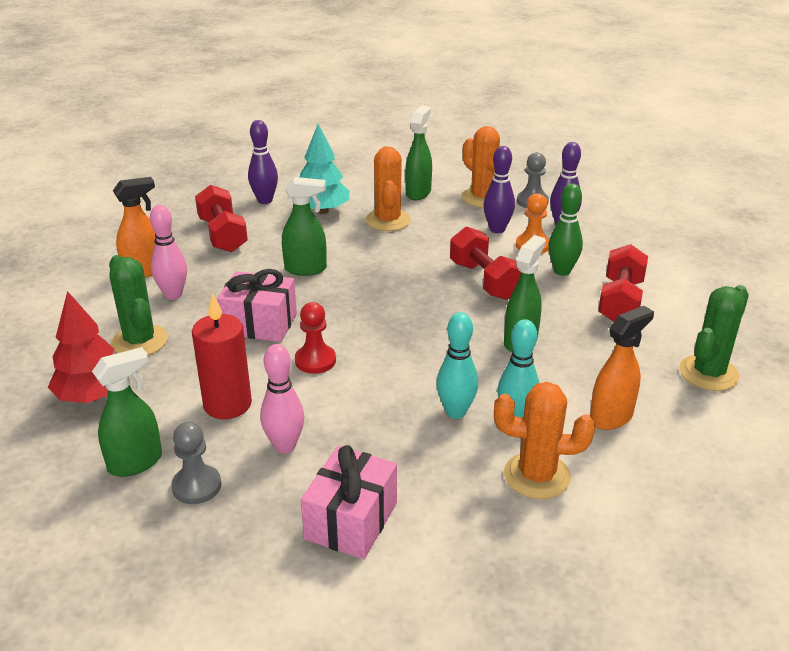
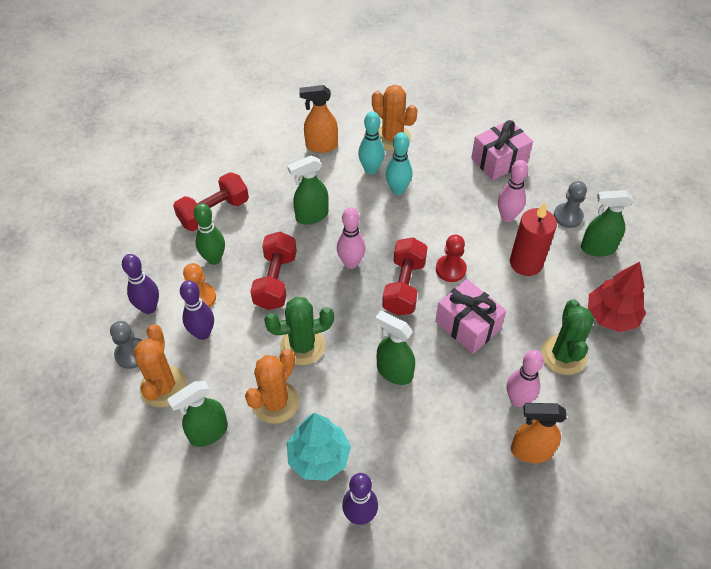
camera: 145 degrees left, 20 degrees up
red dumbbell [195,185,248,252] -> red dumbbell moved to [382,237,428,315]
green cactus [679,285,749,391] -> green cactus moved to [264,297,334,365]
none -> pink bowling pin [337,207,366,269]

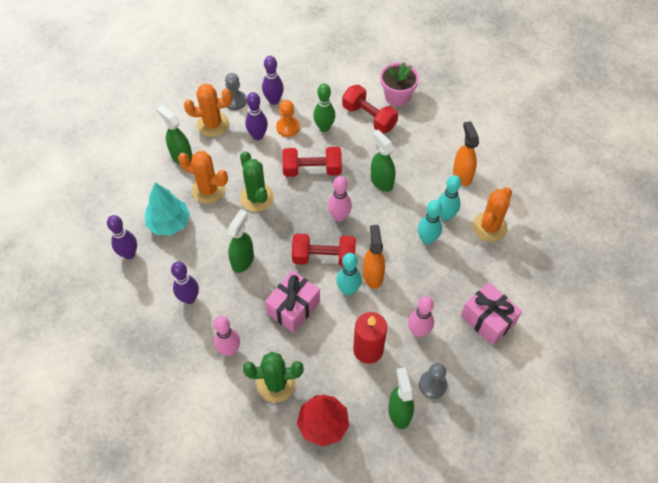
camera: 80 degrees right, 5 degrees up
red pawn [436,235,467,282] -> turquoise bowling pin [336,253,362,296]
orange spray bottle [511,403,567,463] -> orange spray bottle moved to [363,225,385,289]
none -> purple bowling pin [171,262,199,304]
none -> pink flower pot [380,62,419,106]

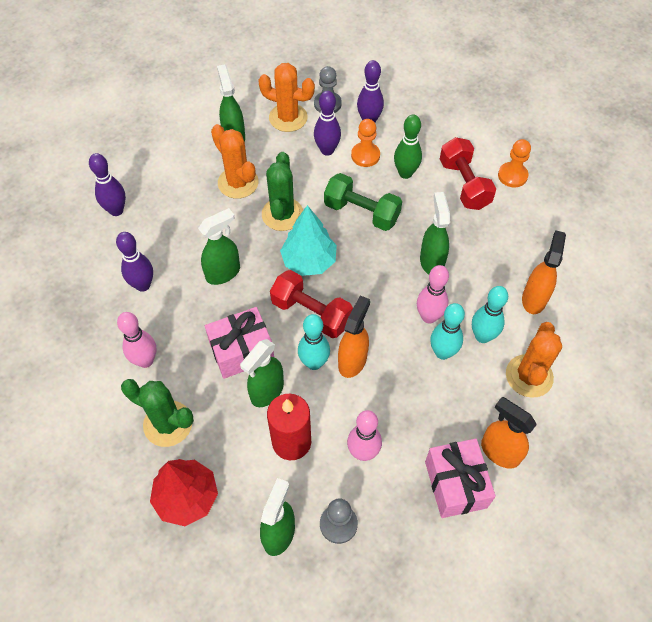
camera: 30 degrees right, 0 degrees up
turquoise tree [145,183,190,235] -> turquoise tree moved to [280,205,337,276]
red dumbbell [282,147,342,177] -> green dumbbell [324,173,402,231]
pink bowling pin [328,176,352,222] -> pink bowling pin moved to [417,265,449,324]
pink flower pot [380,62,419,106] -> orange pawn [498,139,531,188]
orange cactus [472,187,512,242] -> orange cactus turned 45 degrees counterclockwise [506,322,562,398]
none -> green spray bottle [240,339,284,407]
none -> orange spray bottle [481,397,537,469]

